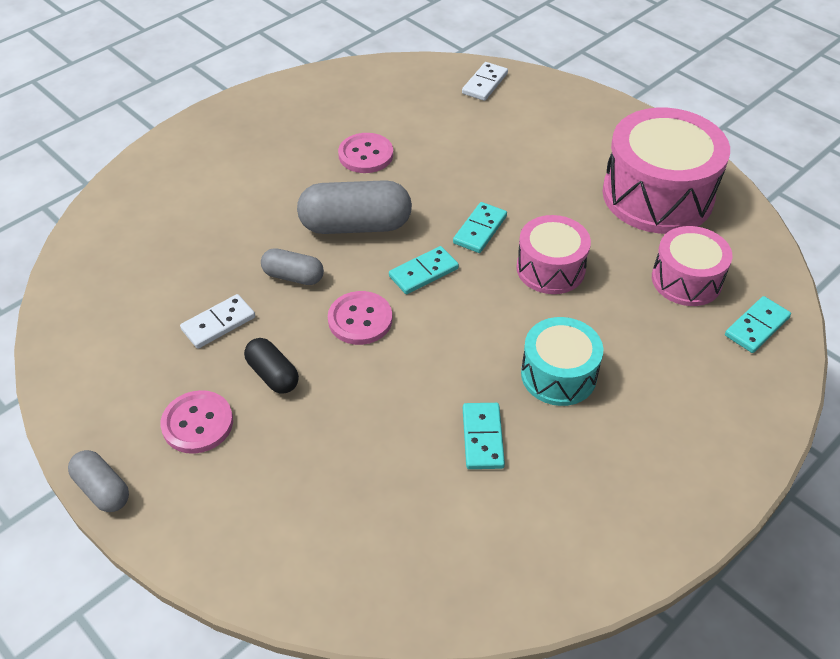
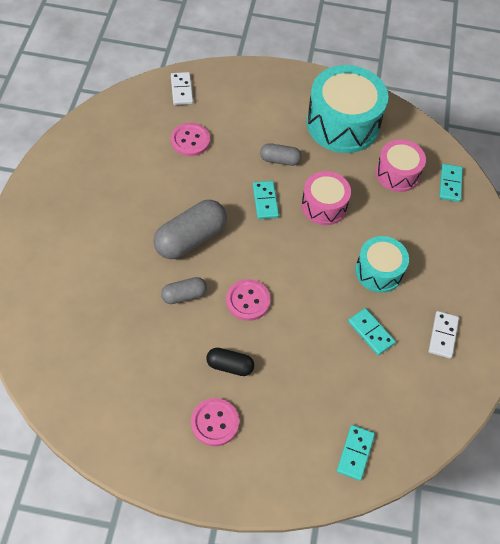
camera: 40 degrees left, 10 degrees up
grey capsule [68,450,129,512] -> grey capsule moved to [260,143,301,166]
white domino [180,294,255,349] -> white domino moved to [429,311,459,359]
pink button [338,133,393,173] -> pink button moved to [171,123,210,156]
turquoise domino [389,246,459,294] -> turquoise domino moved to [337,425,375,481]
pink drum [603,108,730,234] -> turquoise drum [307,65,388,153]

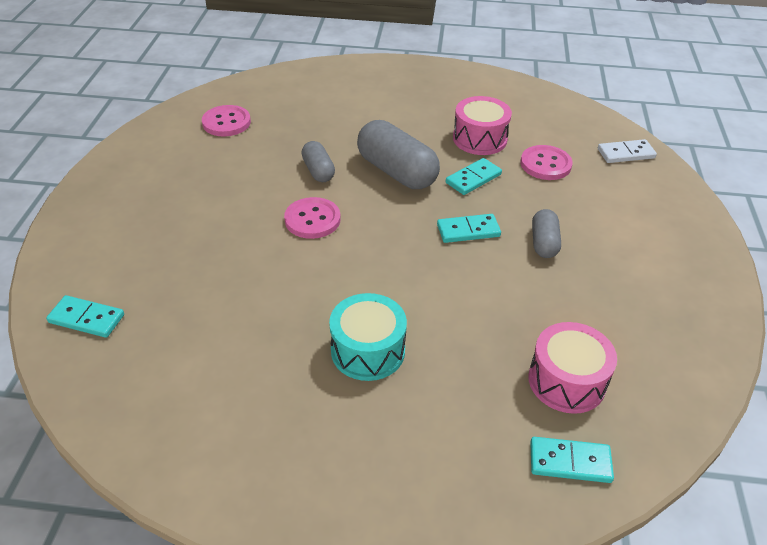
camera: 90 degrees right, 15 degrees down
pink button [191,398,239,446] -> pink button moved to [202,105,251,136]
black capsule [206,348,254,376] -> none
pink drum [301,171,351,225] -> pink drum moved to [453,96,512,155]
turquoise drum [307,65,388,153] -> none
turquoise domino [348,308,396,355] -> turquoise domino moved to [445,158,502,195]
white domino [429,311,459,359] -> none

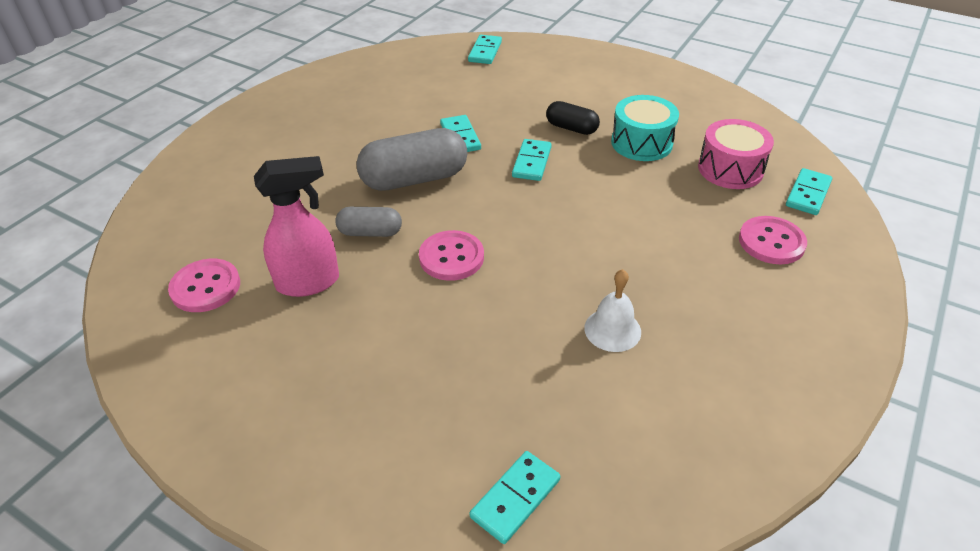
camera: 65 degrees left, 0 degrees up
turquoise drum [329,293,407,381] -> turquoise drum moved to [611,95,679,161]
pink drum [453,96,512,155] -> none
pink button [520,145,573,180] -> pink button moved to [739,216,807,264]
grey capsule [532,209,561,258] -> black capsule [546,101,600,135]
white domino [598,139,657,163] -> turquoise domino [468,35,502,64]
none -> pink spray bottle [254,156,339,297]
none -> white bell [584,269,641,352]

